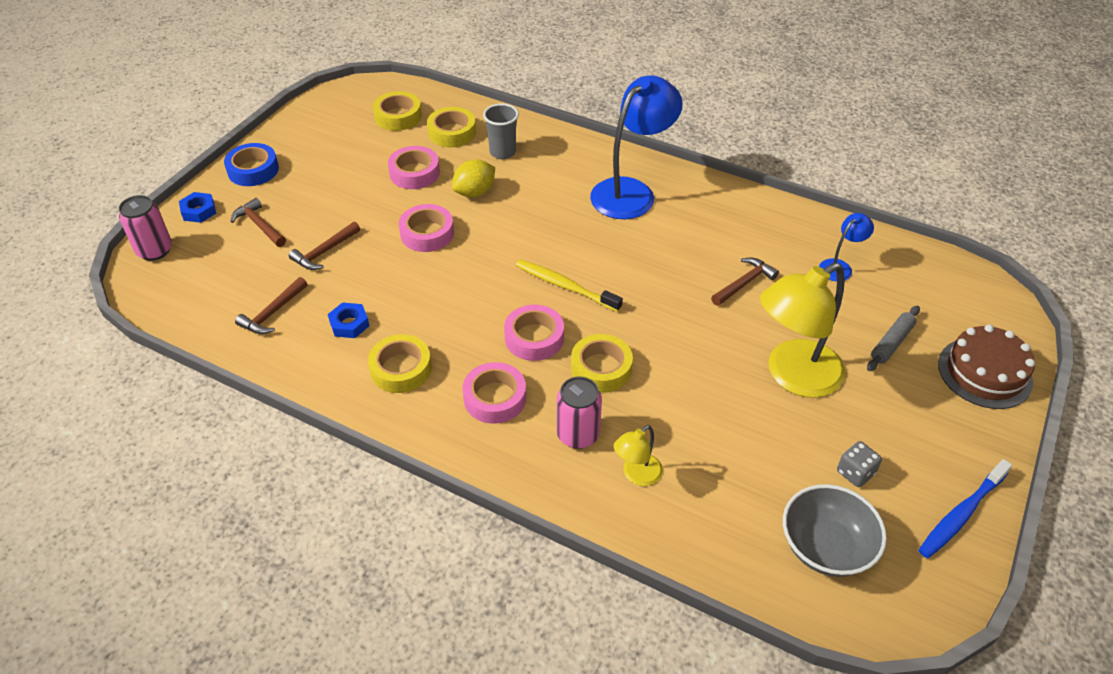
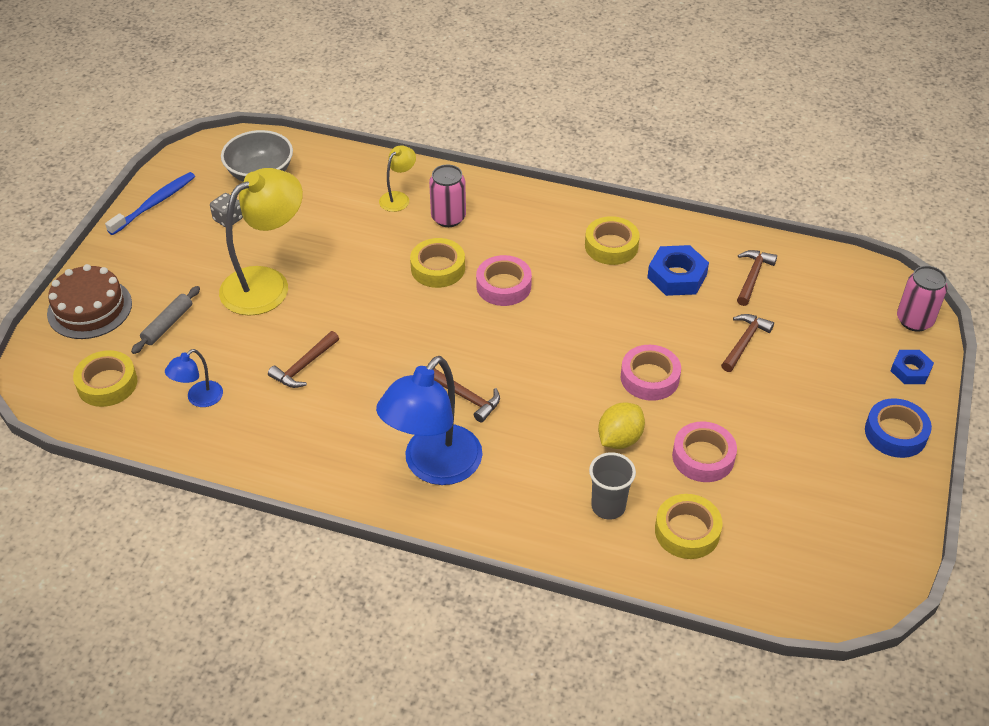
camera: 170 degrees right, 0 degrees up
brown hammer [231,198,286,247] -> brown hammer moved to [434,368,500,423]
blue nut [328,302,369,338] -> blue nut [647,245,709,296], size x1.58
yellow tape [373,91,422,131] -> yellow tape moved to [73,350,137,407]
pink tape [463,362,526,424] -> none
yellow toothbrush [516,259,623,312] -> none

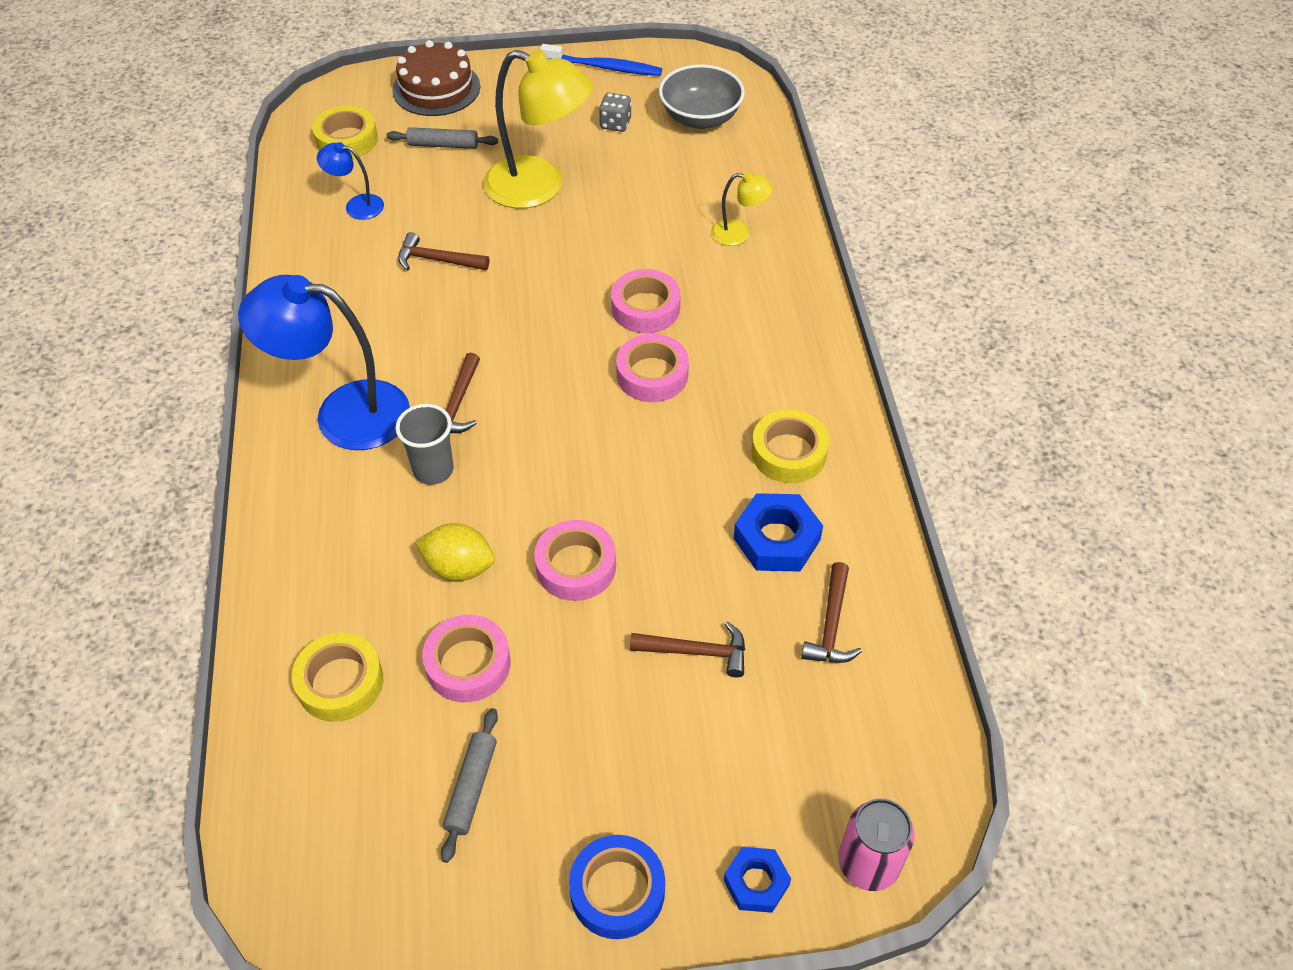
camera: 65 degrees right, 5 degrees up
yellow tape [410,238,465,288] -> pink tape [611,269,681,333]
pink can [429,165,466,227] -> none
grey cup [589,452,636,520] -> grey cup moved to [395,404,454,485]
brown hammer [737,250,777,306] -> brown hammer turned 105 degrees clockwise [801,562,862,663]
none -> grey rolling pin [441,708,498,863]

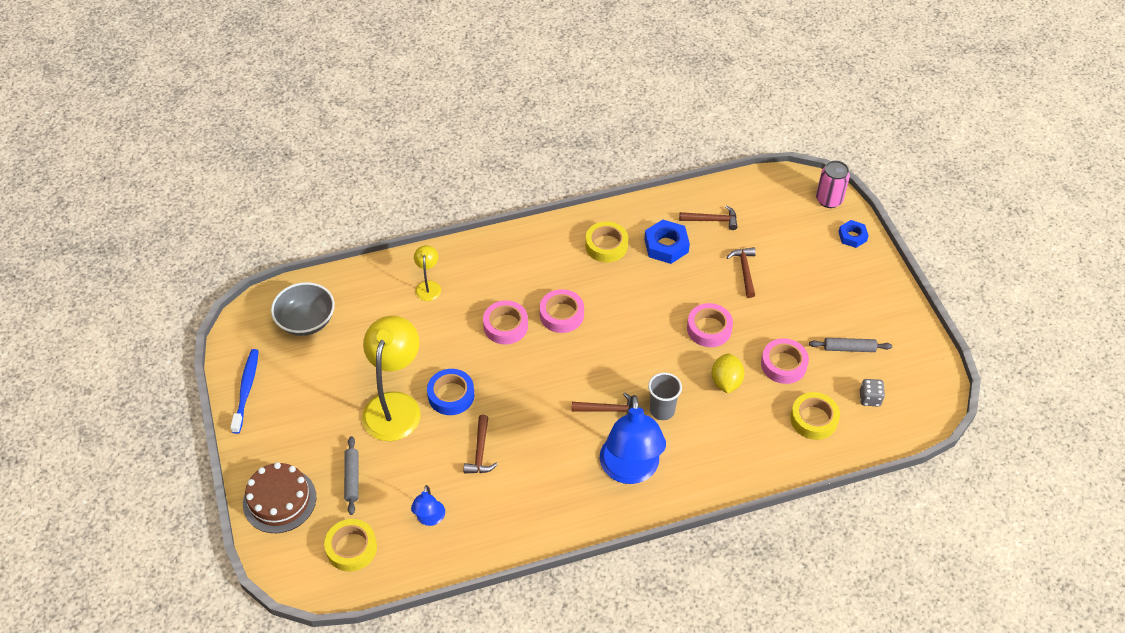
camera: 100 degrees left, 0 degrees up
blue tape [569,835,665,939] -> blue tape moved to [427,369,475,415]
grey dice [599,93,631,132] -> grey dice moved to [860,379,885,407]

